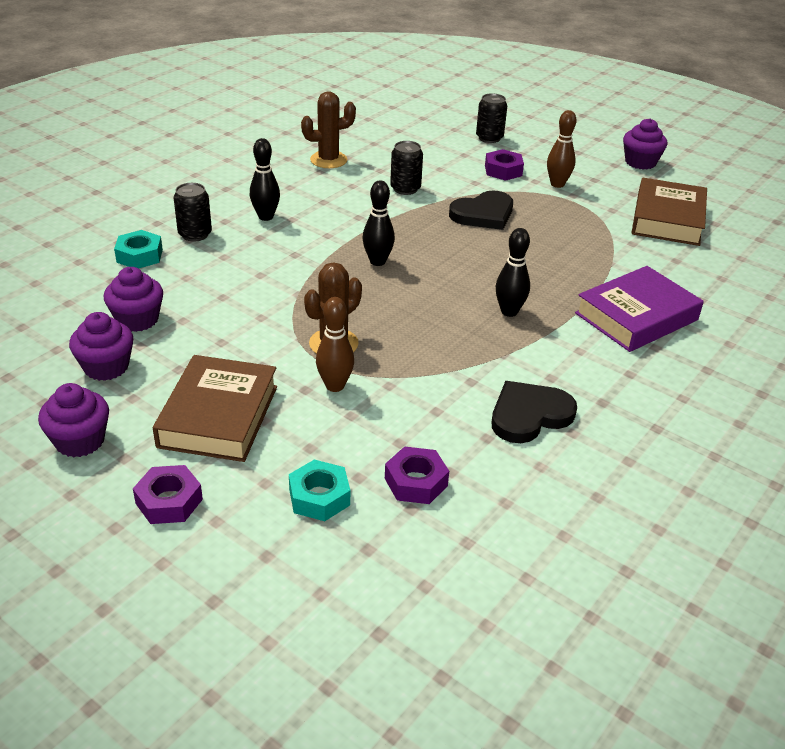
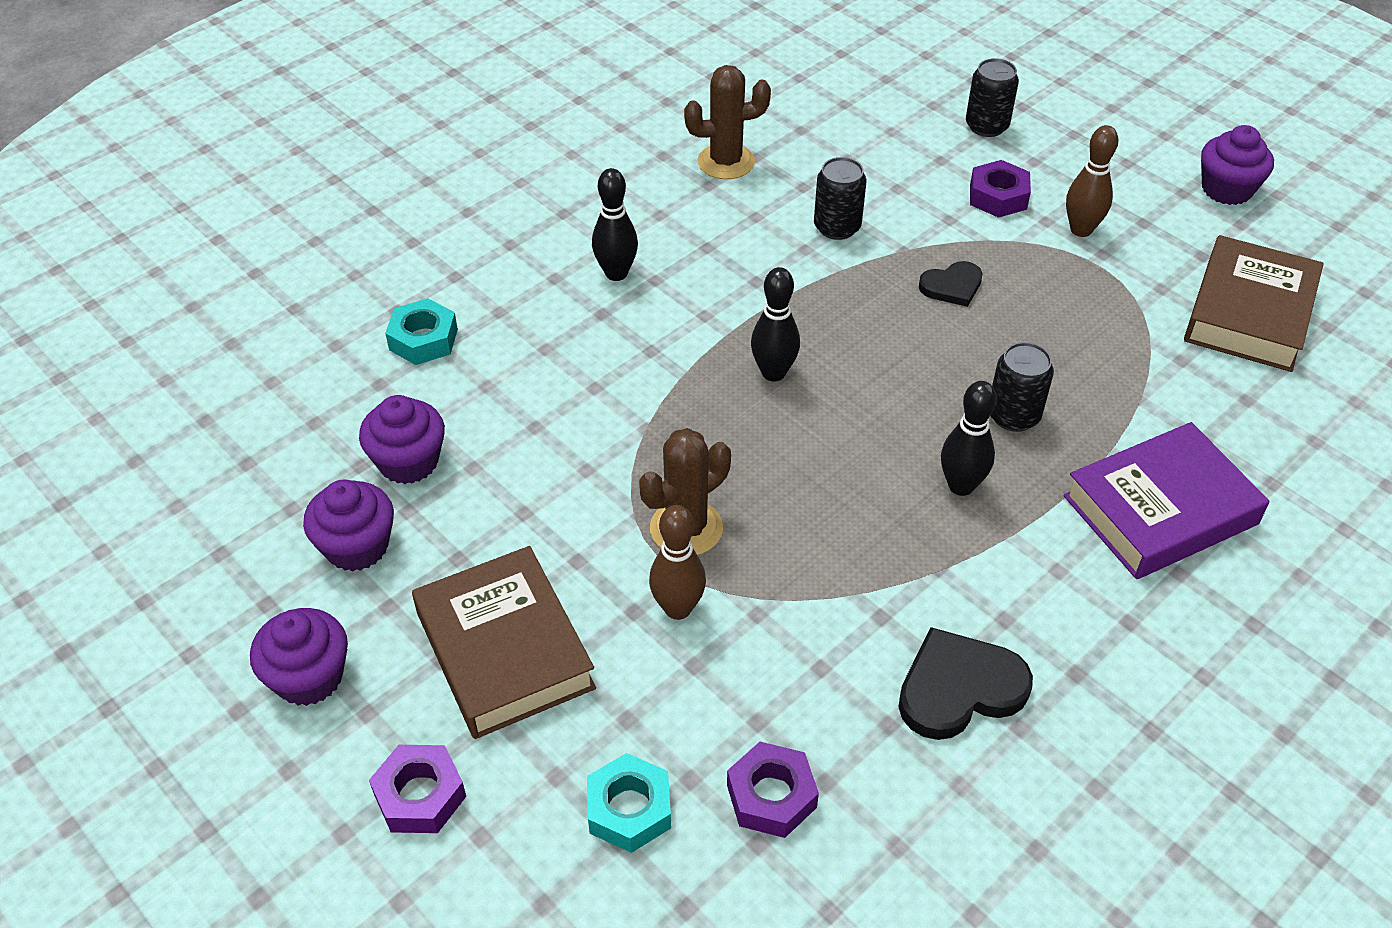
camera: 10 degrees right, 10 degrees up
brown book [153,355,277,462] -> brown book turned 45 degrees counterclockwise [412,546,596,739]
black can [173,183,212,242] -> black can moved to [990,342,1054,432]
black heart [449,190,513,230] -> black heart [919,261,982,307], size x0.61

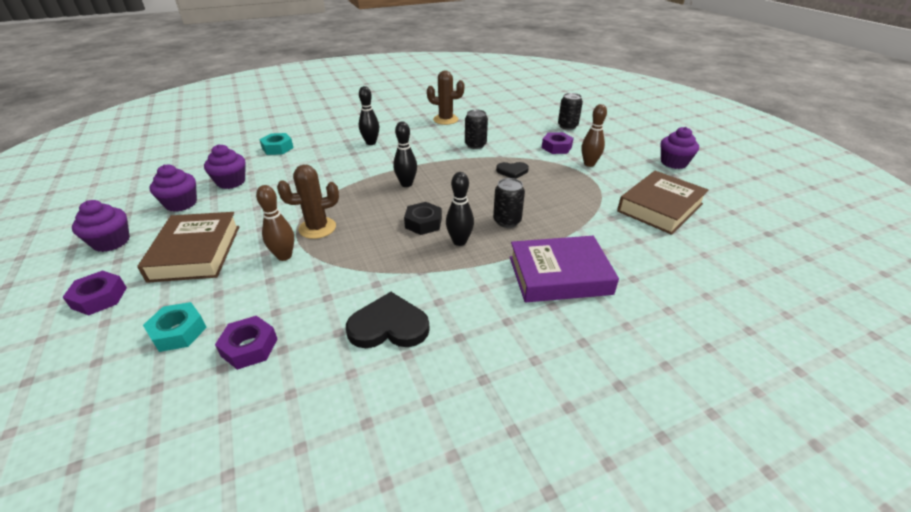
camera: 20 degrees right, 10 degrees down
none -> black nut [404,202,442,235]

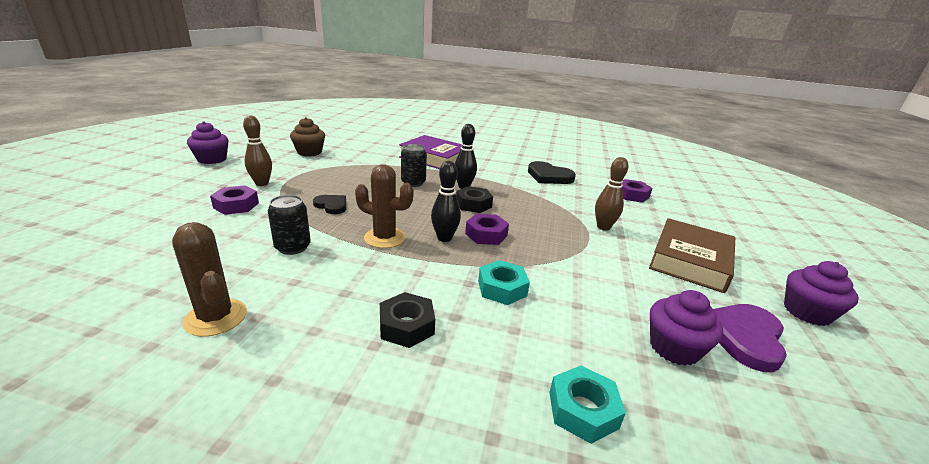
camera: 145 degrees left, 10 degrees down
purple nut [62,270,127,315] -> purple nut moved to [465,214,509,245]
turquoise nut [143,302,207,352] -> turquoise nut moved to [478,260,530,305]
purple cupcake [150,164,197,212] -> purple heart [713,304,787,372]
brown cactus [277,165,339,239] -> brown cactus moved to [355,164,414,248]
black bowling pin [359,86,379,145] -> black nut [380,292,435,348]
black can [558,93,583,130] -> none
brown book [617,171,708,235] -> brown cupcake [290,117,325,156]

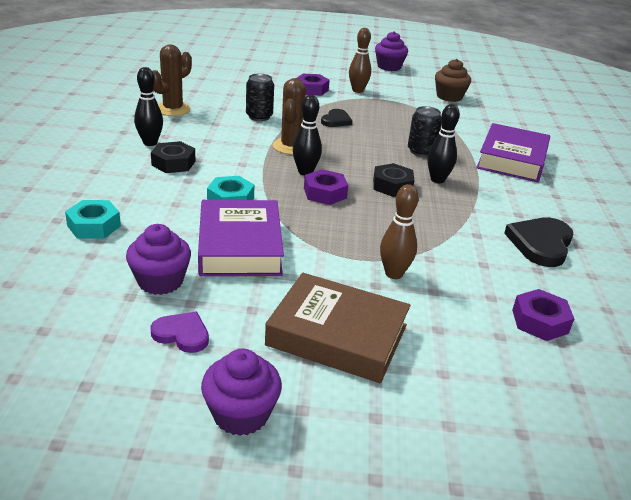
camera: 80 degrees right, 5 degrees up
purple heart [713,304,787,372] -> purple heart [151,312,209,353], size x0.61
none -> black bowling pin [134,67,163,146]
none -> purple book [198,200,284,276]

